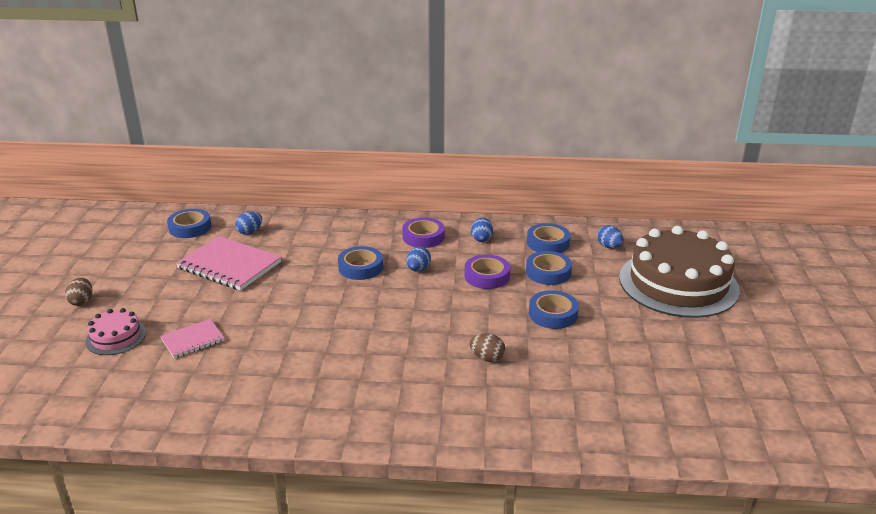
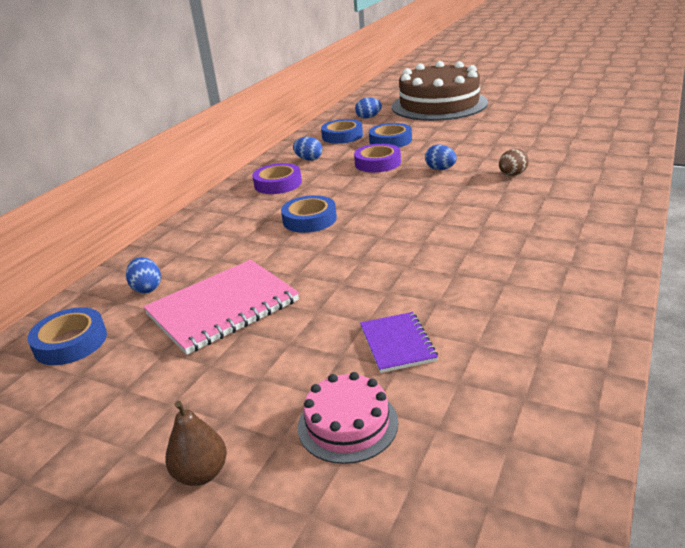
camera: 65 degrees left, 0 degrees up
brown egg [65,277,93,306] -> brown pear [165,401,227,486]
pink notebook [160,319,224,358] -> purple notebook [360,312,438,373]
blue egg [406,247,431,271] -> blue egg moved to [425,144,457,170]
blue tape [529,290,579,329] -> none

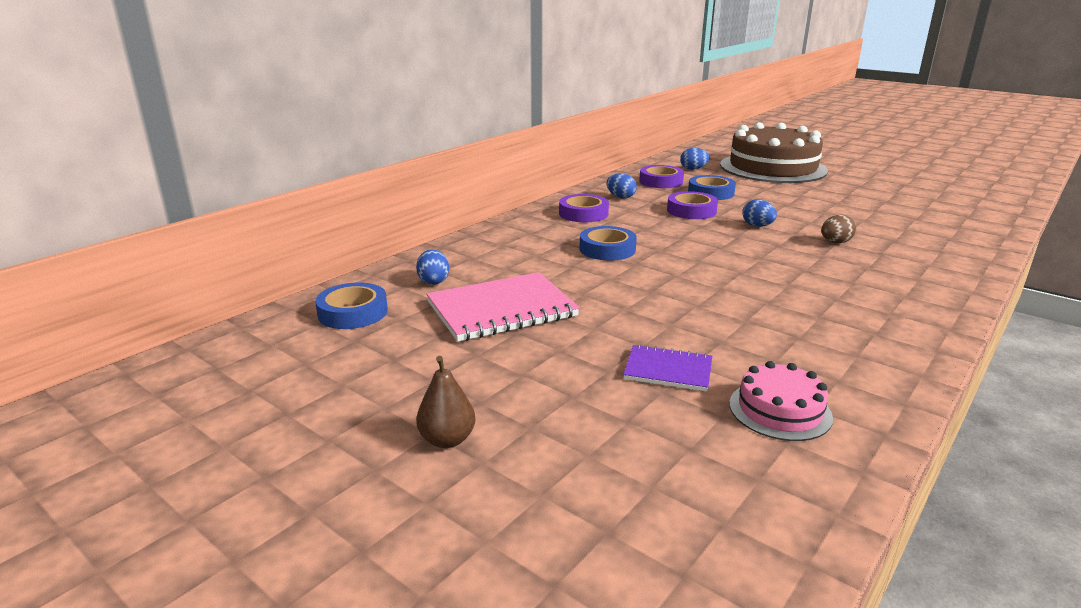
camera: 10 degrees right, 5 degrees down
pink cake [298,372,398,464] -> pink cake moved to [729,361,833,441]
blue tape [321,119,363,144] -> purple tape [639,165,684,188]
purple notebook [360,312,438,373] -> purple notebook turned 75 degrees counterclockwise [623,344,712,391]

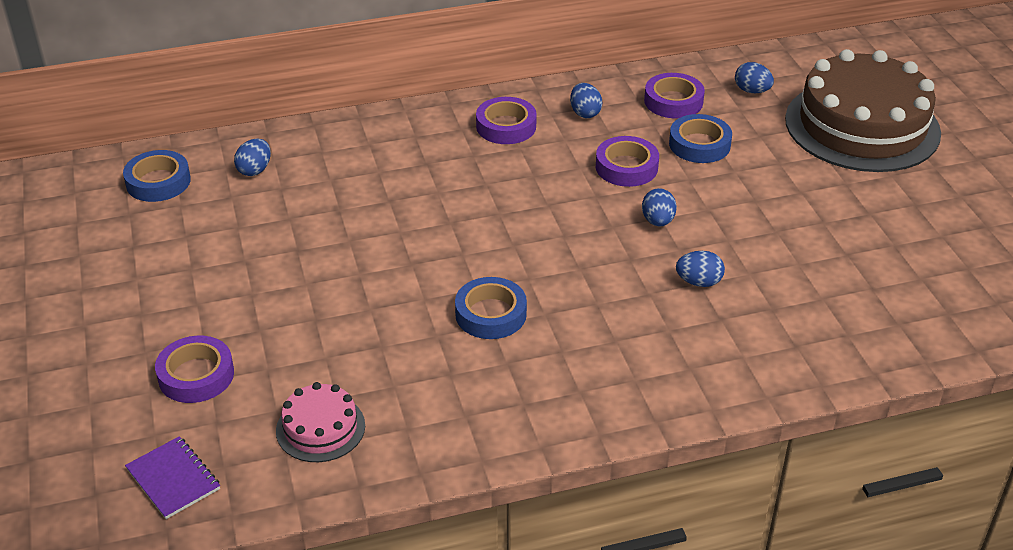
camera: 35 degrees right, 15 degrees up
brown pear [416,356,475,448] -> none
pink notebook [426,272,580,342] -> none
blue tape [579,226,637,261] -> blue tape moved to [455,277,527,339]
purple notebook [623,344,712,391] -> purple notebook moved to [125,436,220,519]
brown egg [821,214,856,243] -> blue egg [676,251,725,287]
none -> purple tape [155,336,234,403]

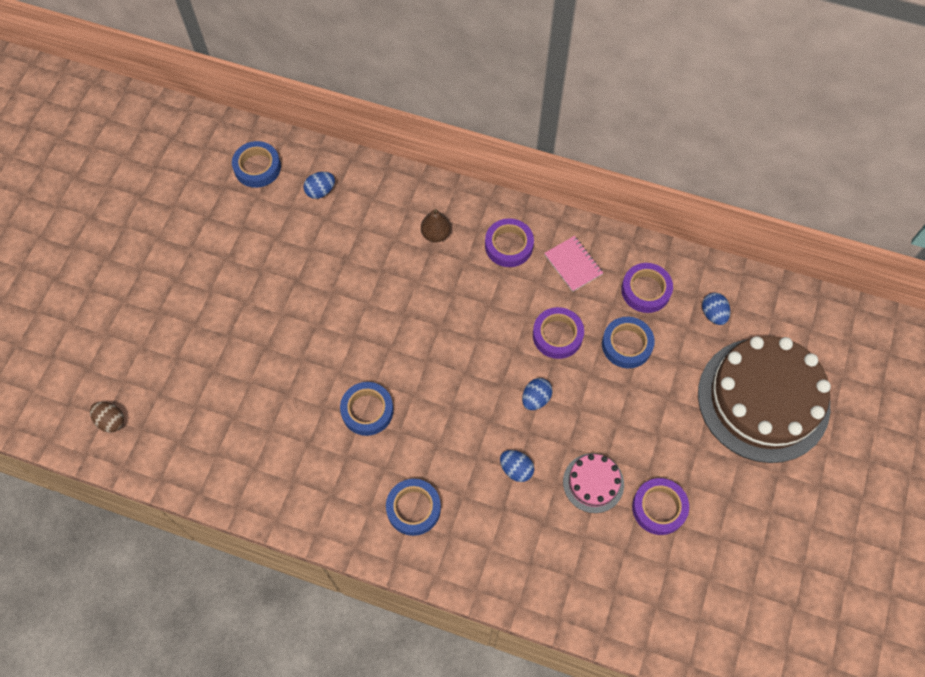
camera: 35 degrees right, 25 degrees up
purple notebook [125,436,220,519] -> brown egg [90,402,124,433]
purple tape [155,336,234,403] -> purple tape moved to [632,478,689,535]
pink cake [276,382,365,462] -> pink cake moved to [563,453,624,513]
blue egg [570,83,603,118] -> pink notebook [544,236,603,292]
none -> blue tape [386,479,441,536]
none -> brown pear [421,209,451,242]

